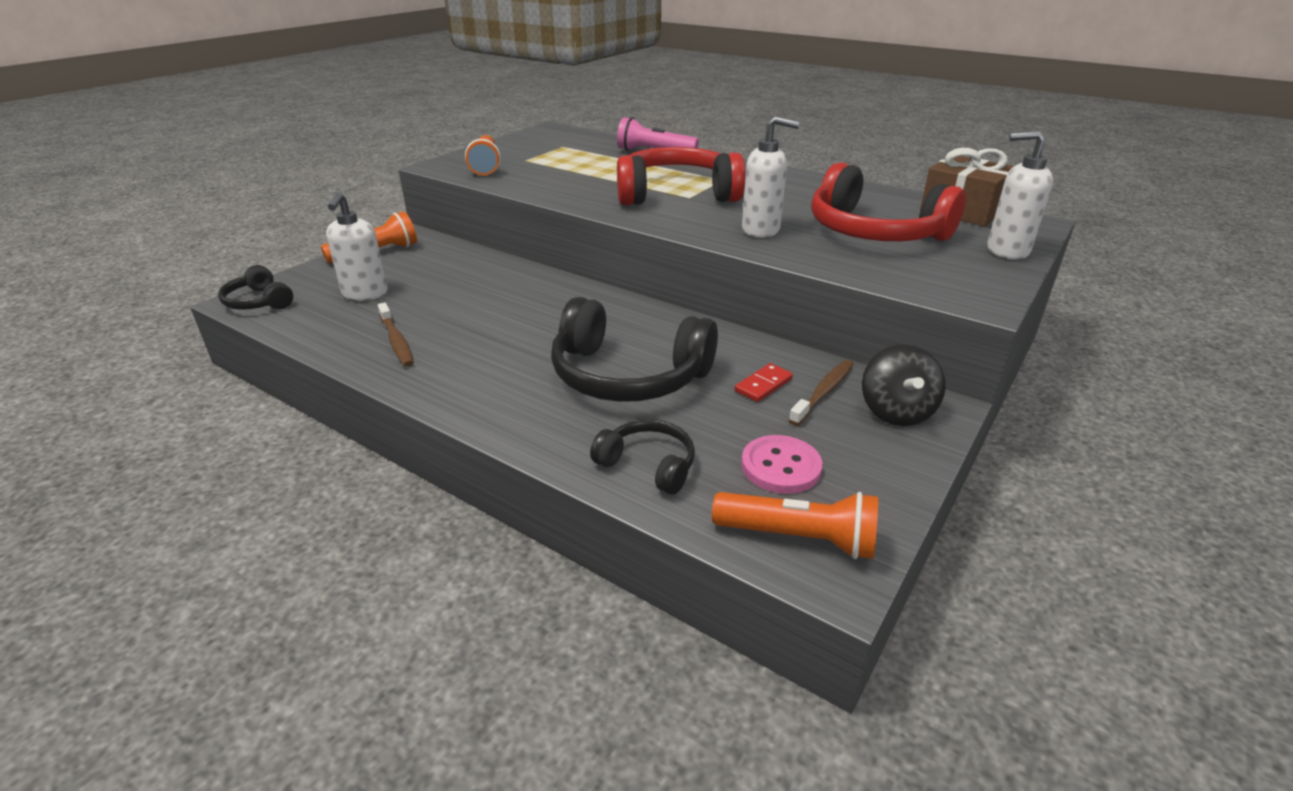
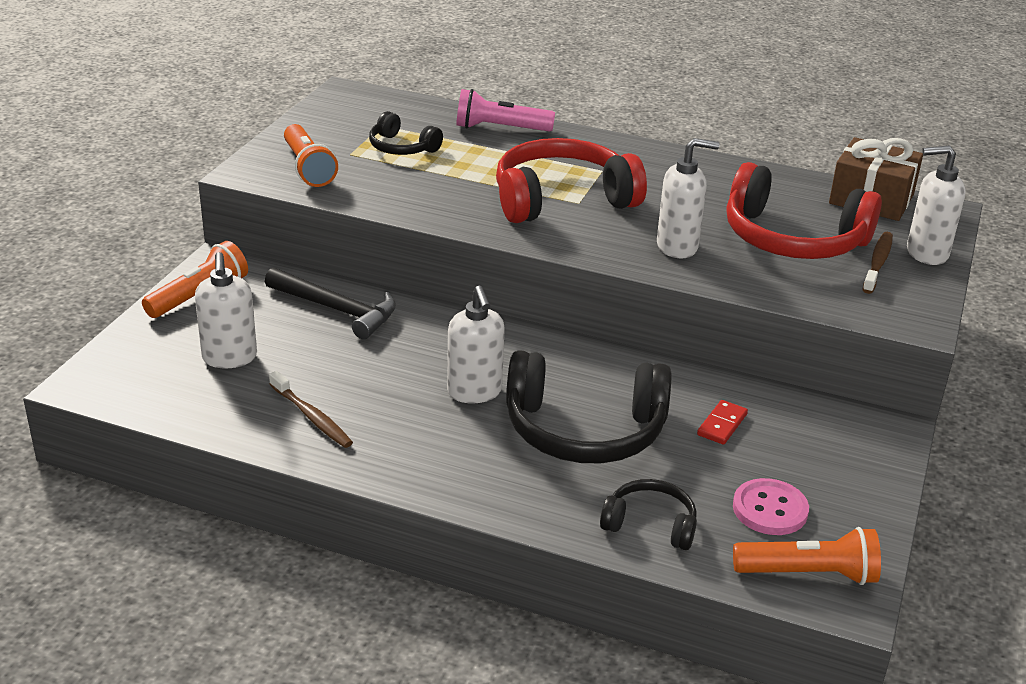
camera: 15 degrees left, 0 degrees up
black headphones [218,265,293,310] -> black headphones moved to [369,111,443,155]
brown toothbrush [789,359,854,426] -> brown toothbrush moved to [862,232,893,294]
black spinning top [862,344,946,426] -> none
none -> black hammer [265,267,396,339]
none -> white soap dispenser [447,286,505,403]

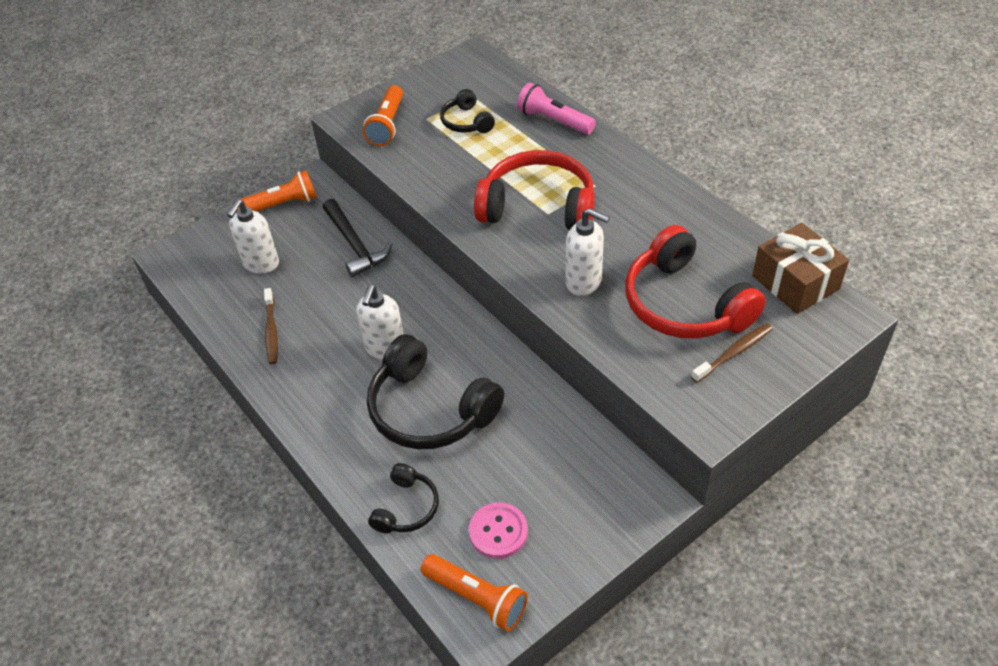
camera: 35 degrees right, 15 degrees up
black headphones [600,479,697,550] -> black headphones turned 60 degrees clockwise [368,463,439,533]
red domino [697,400,748,445] -> none
white soap dispenser [907,145,966,265] -> none

